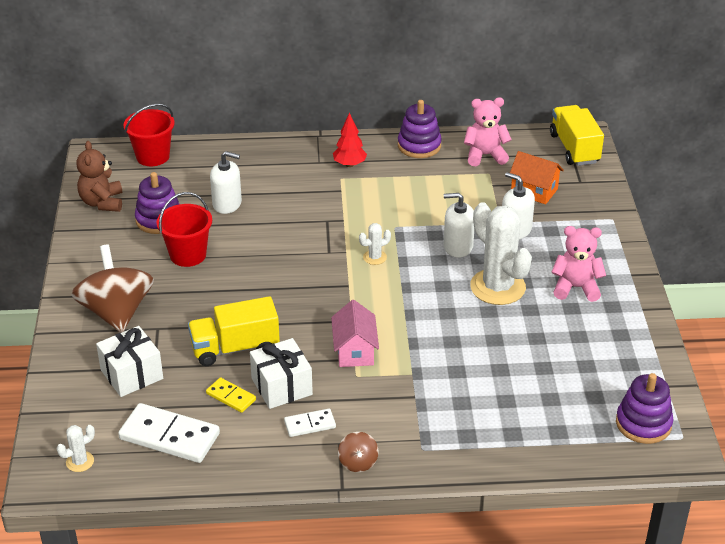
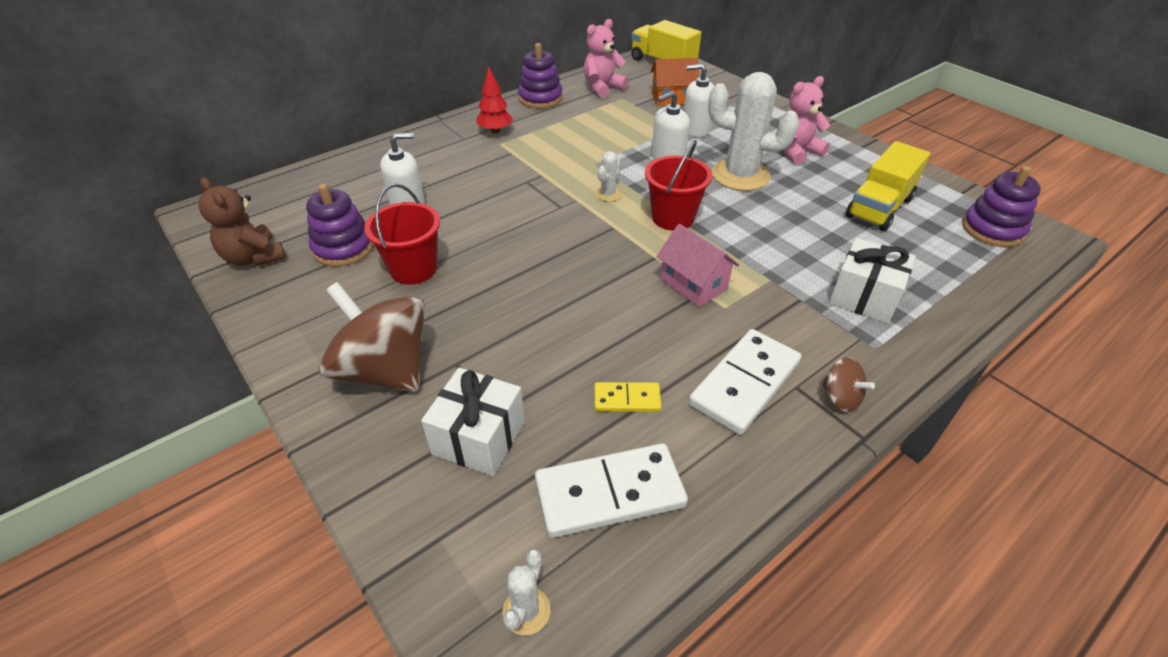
camera: 35 degrees left, 5 degrees up
red bucket [123,104,175,166] -> red bucket moved to [645,140,712,231]
yellow truck [188,296,280,366] -> yellow truck moved to [846,141,930,231]
white gift [250,338,313,409] -> white gift moved to [829,238,916,324]
white domino [284,409,336,437] -> white domino [689,329,801,435], size x1.89

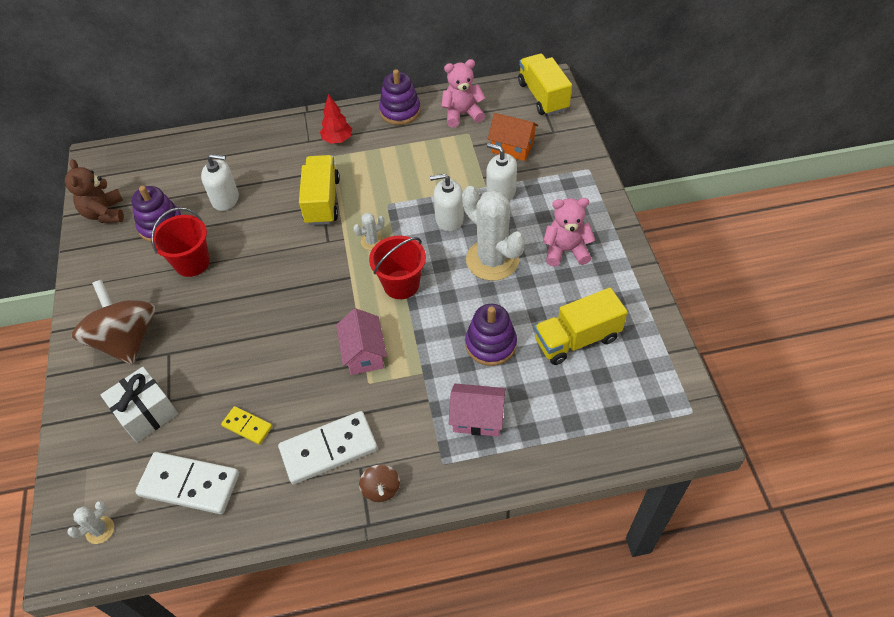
camera: 30 degrees right, 10 degrees up
white gift [829,238,916,324] -> pink house [449,383,506,437]
purple stacking toy [962,166,1041,247] -> purple stacking toy moved to [465,304,517,366]
none -> yellow truck [299,155,340,225]

